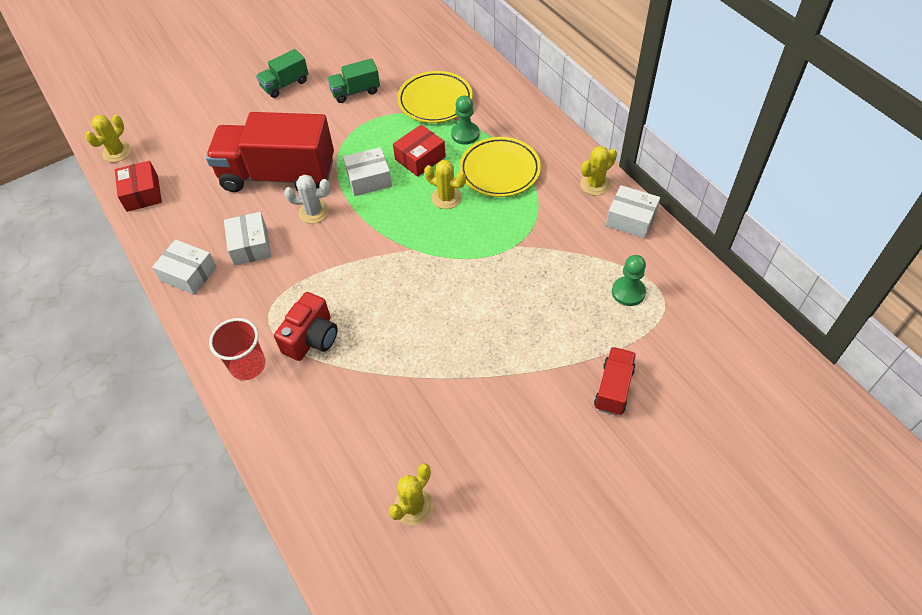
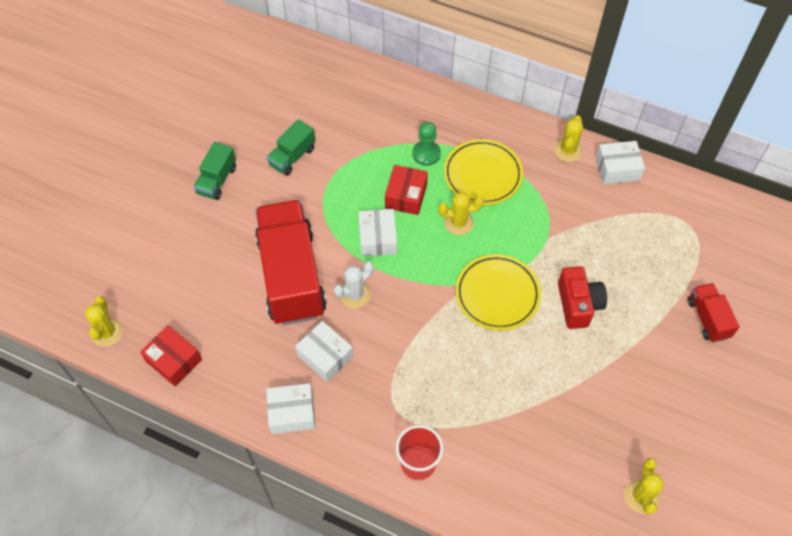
camera: 35 degrees left, 5 degrees up
red truck [206,112,334,192] -> red truck turned 105 degrees clockwise [255,200,327,325]
red camera [274,292,337,361] -> red camera moved to [558,266,607,329]
white box [343,147,392,196] -> white box turned 45 degrees counterclockwise [358,209,397,257]
yellow plate [397,71,473,123] -> yellow plate moved to [455,254,541,331]
green pawn [612,255,646,306] -> none

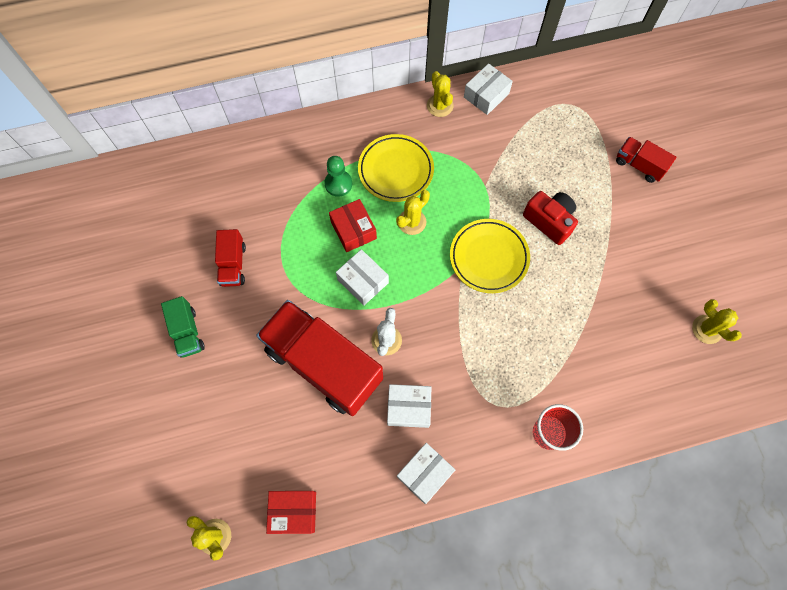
camera: 40 degrees left, 10 degrees up
green truck [267,119,315,176] -> red truck [215,229,246,287]

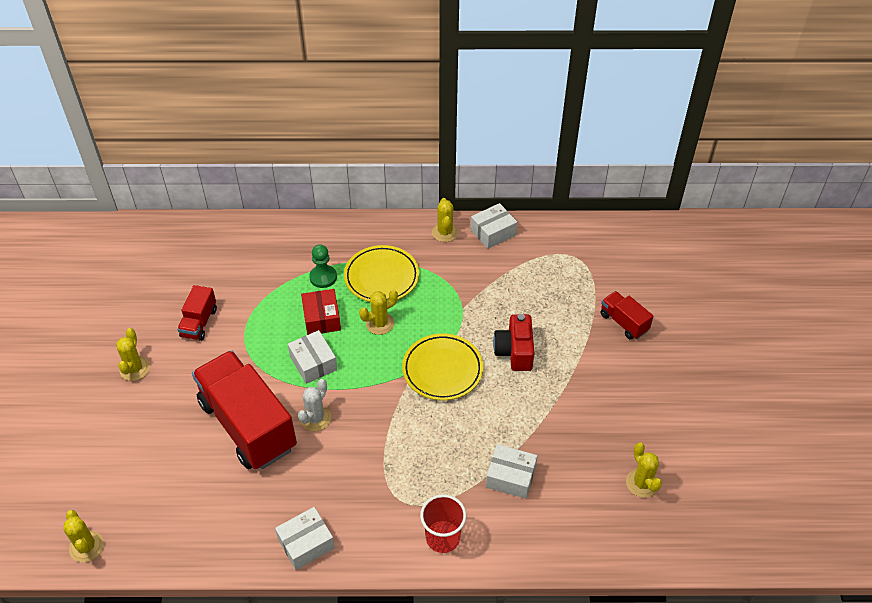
camera: 15 degrees right, 20 degrees down
green truck [161,296,205,358] -> yellow cactus [116,328,150,381]
red box [266,491,316,534] -> none
white box [387,384,431,428] -> white box moved to [486,444,538,499]
red camera [523,191,578,245] -> red camera turned 150 degrees counterclockwise [493,314,534,371]

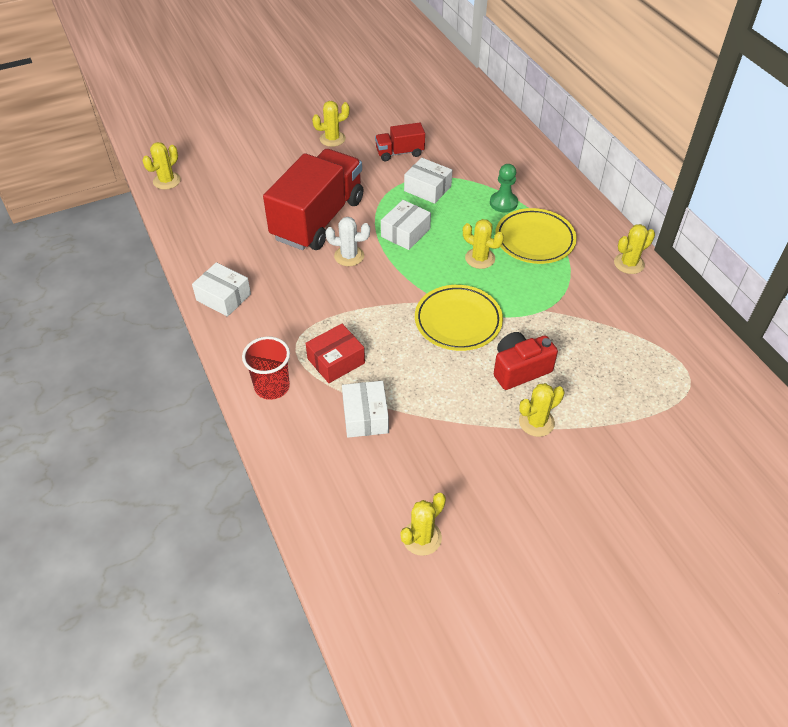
camera: 65 degrees right, 0 degrees up
red box [301,289,341,335] -> red box moved to [306,324,365,383]
white box [471,203,517,249] -> white box moved to [404,158,452,204]
red truck [600,291,653,340] -> none
none -> yellow cactus [519,383,564,437]

